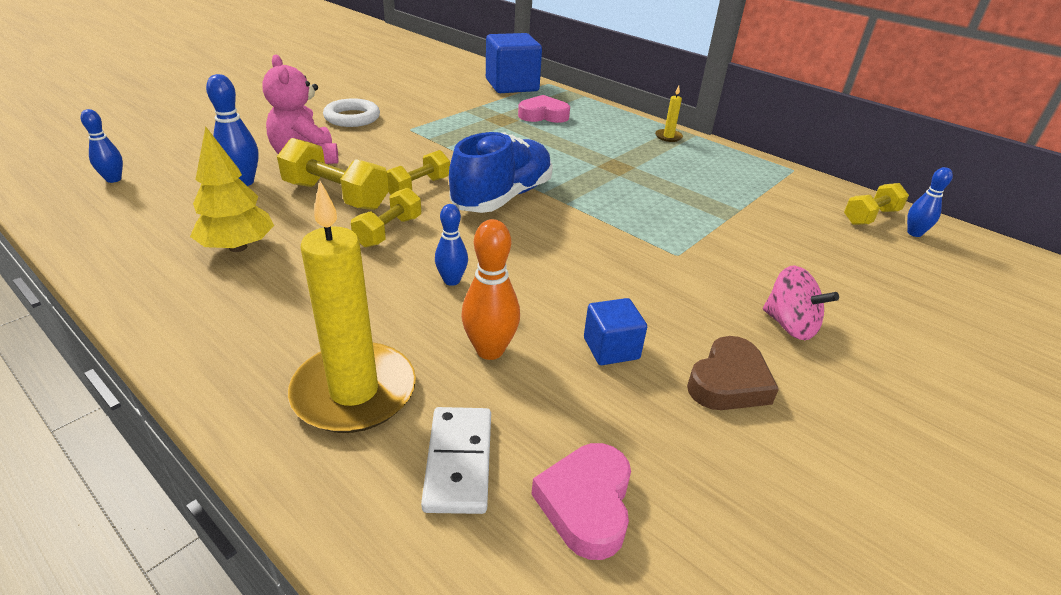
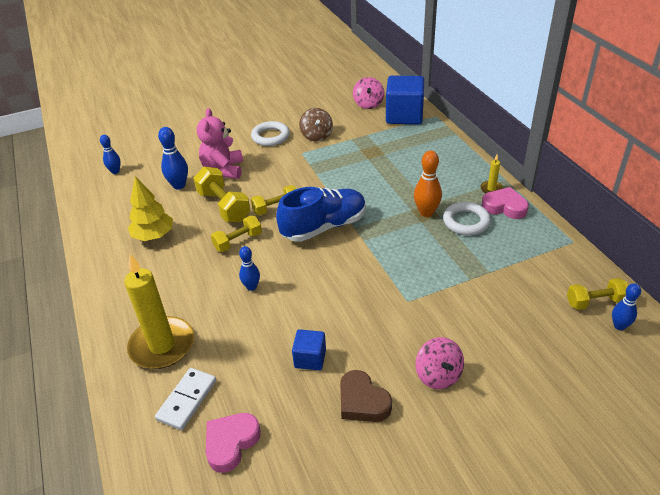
camera: 30 degrees right, 5 degrees up
orange bowling pin [461,219,520,360] -> orange bowling pin moved to [414,151,442,217]
pink heart [518,95,570,123] -> pink heart moved to [482,187,529,219]
brown heart [687,336,779,410] -> brown heart turned 75 degrees clockwise [340,370,392,422]
none -> brown spinning top [299,108,333,142]
none -> pink spinning top [353,77,384,109]
none -> white ring [443,202,491,235]

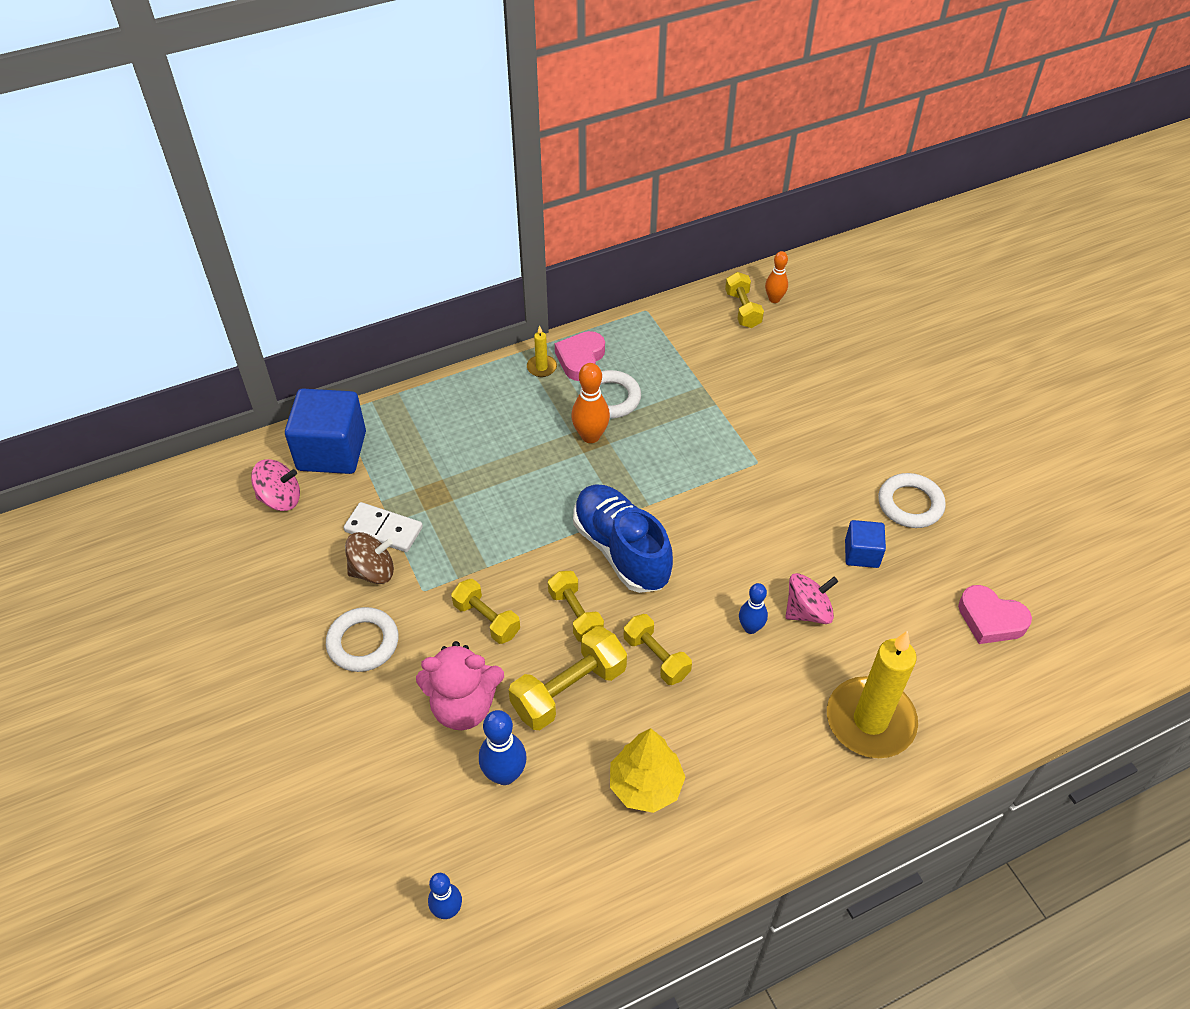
camera: 95 degrees left, 10 degrees up
white domino [155,368,216,430] -> white domino moved to [344,502,423,552]
brown heart [340,370,392,422] -> white ring [878,473,946,528]
pink spinning top [416,337,464,389] -> pink spinning top moved to [786,573,838,624]
blue bowling pin [612,283,641,330] -> orange bowling pin [765,251,788,303]
none -> yellow dumbbell [451,579,520,644]

